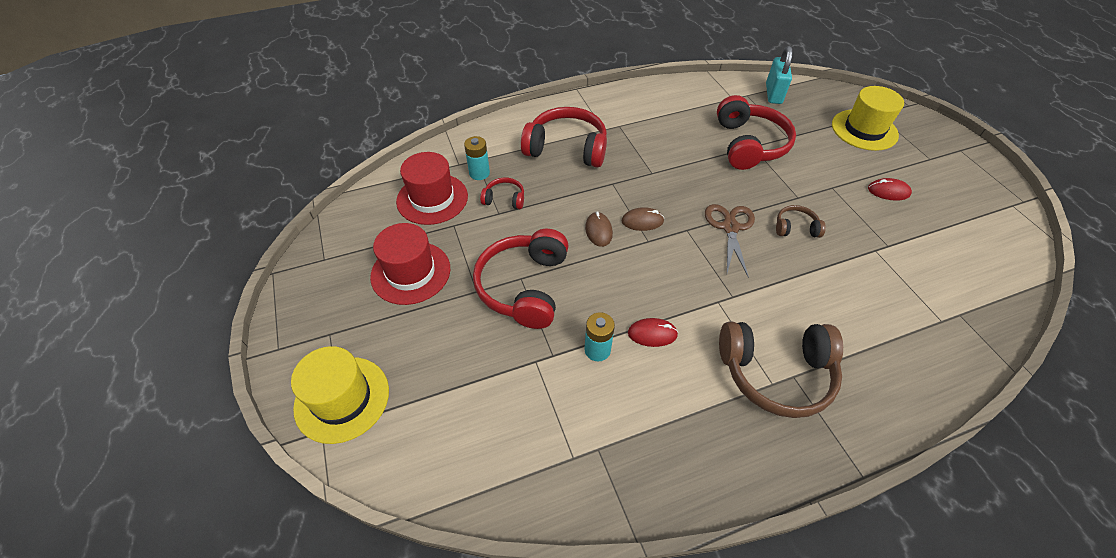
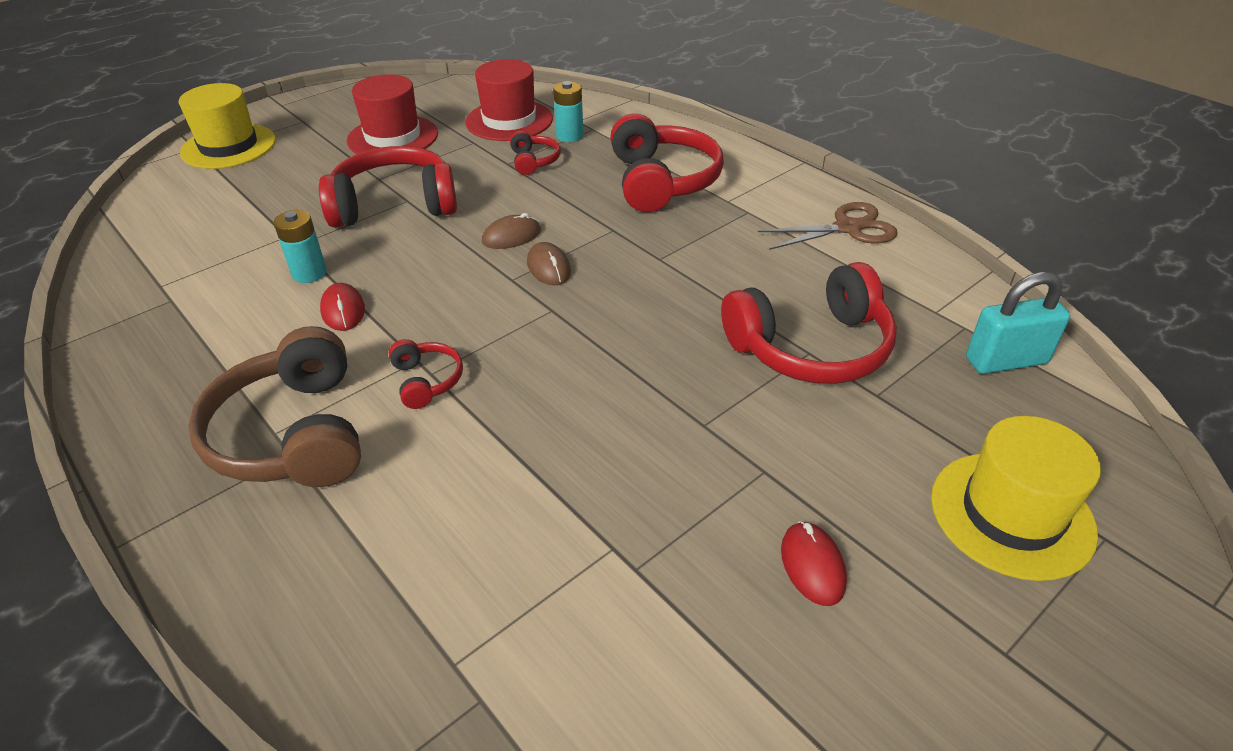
camera: 70 degrees right, 10 degrees down
brown scissors [705,204,755,278] -> brown scissors moved to [758,202,898,250]
brown headphones [776,205,826,238] -> none
none -> red headphones [389,339,463,409]

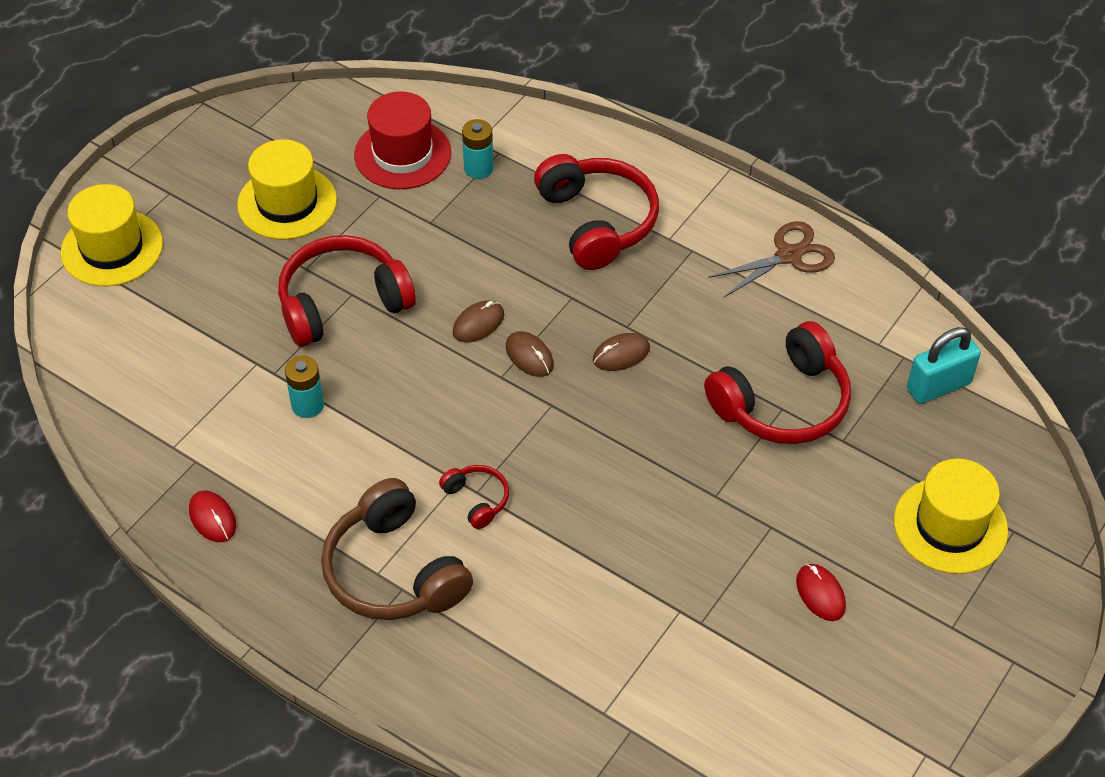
camera: 15 degrees left, 10 degrees up
red mouse [320,283,365,331] -> red mouse moved to [189,491,236,542]
red hat [347,74,438,154] -> yellow hat [237,139,337,240]
red headphones [510,131,561,175] -> none
none -> brown mouse [593,333,650,371]

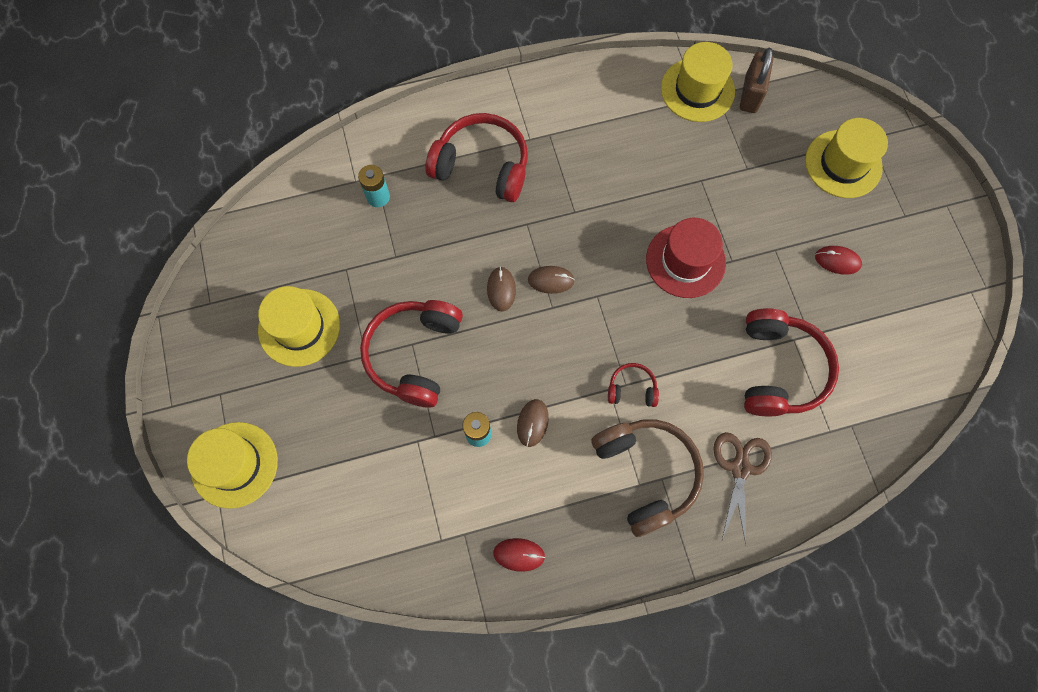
camera: 50 degrees left, 20 degrees up
brown headphones [321,478,473,620] -> brown headphones turned 120 degrees counterclockwise [591,419,704,537]
red hat [354,91,451,189] -> red hat moved to [646,218,726,298]
brown mouse [593,333,650,371] -> brown mouse moved to [517,399,549,447]
red headphones [704,321,851,444] -> red headphones moved to [744,308,839,416]
brown scissors [708,221,835,297] -> brown scissors moved to [714,432,772,545]
turquoise padlock [907,327,981,404] -> brown padlock [740,48,773,113]
none -> yellow hat [661,42,735,122]

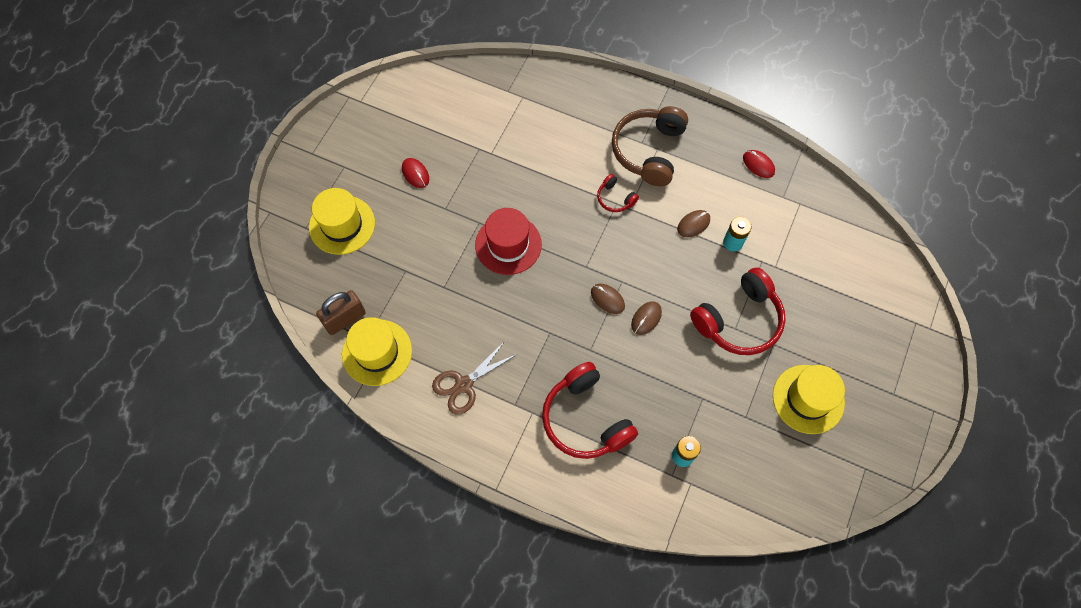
camera: 140 degrees left, 5 degrees down
yellow hat [187,422,278,509] -> none
brown scissors [714,432,772,545] -> brown scissors moved to [432,341,517,415]
red headphones [744,308,839,416] -> none

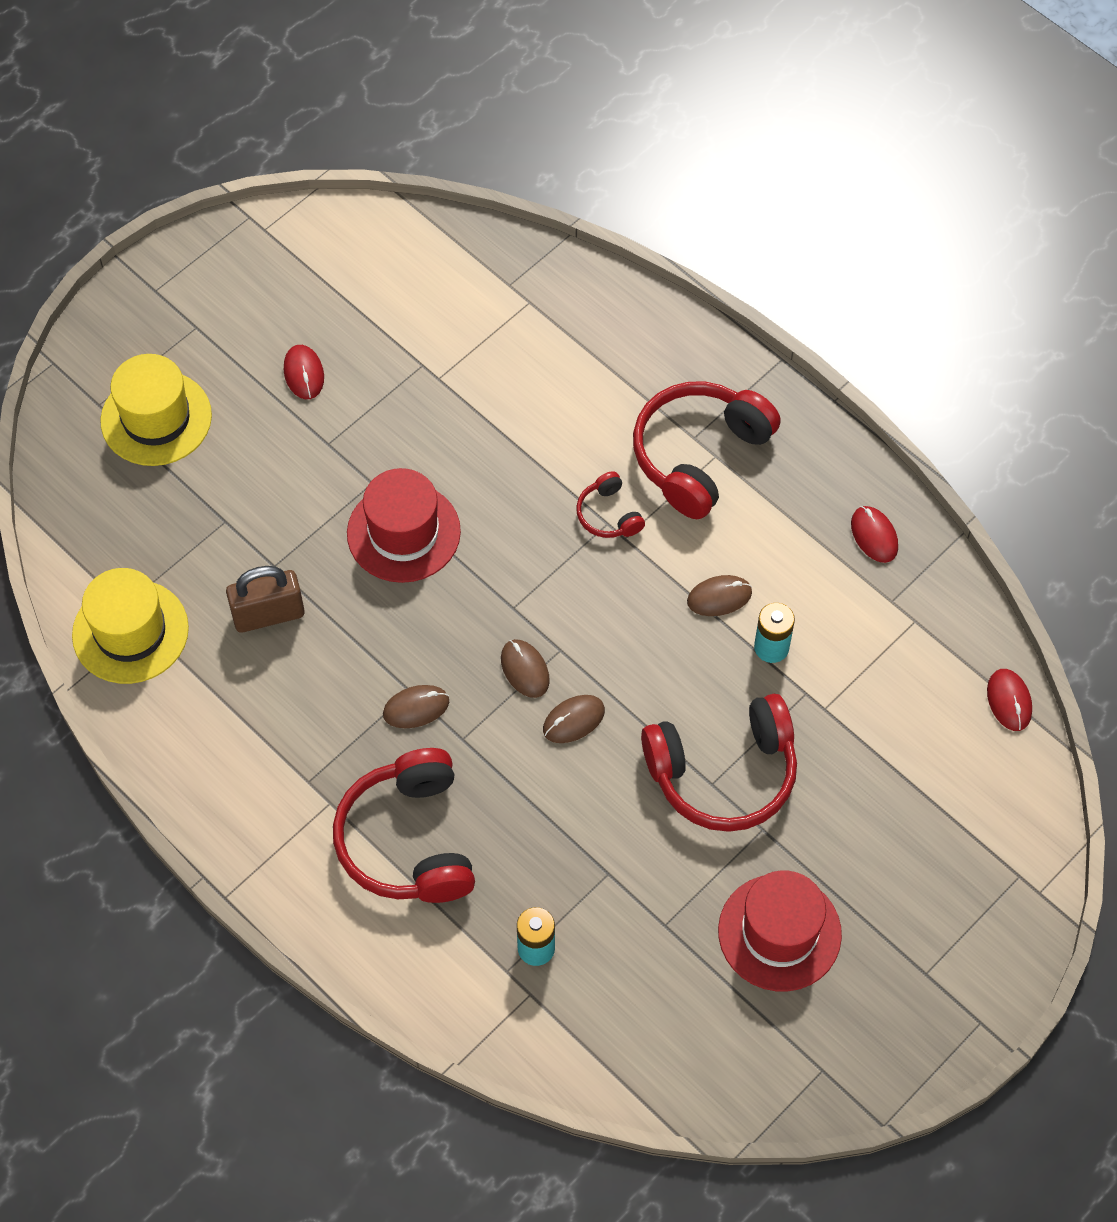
camera: 20 degrees right, 5 degrees down
brown padlock [316,290,366,335] -> brown padlock moved to [226,566,305,633]
brown scissors [432,341,517,415] -> none
brown headphones [612,106,688,186] -> red headphones [633,382,781,519]
yellow hat [773,365,845,434] -> red hat [718,870,842,991]
none -> brown mouse [383,685,449,728]
none -> red mouse [987,669,1032,731]

